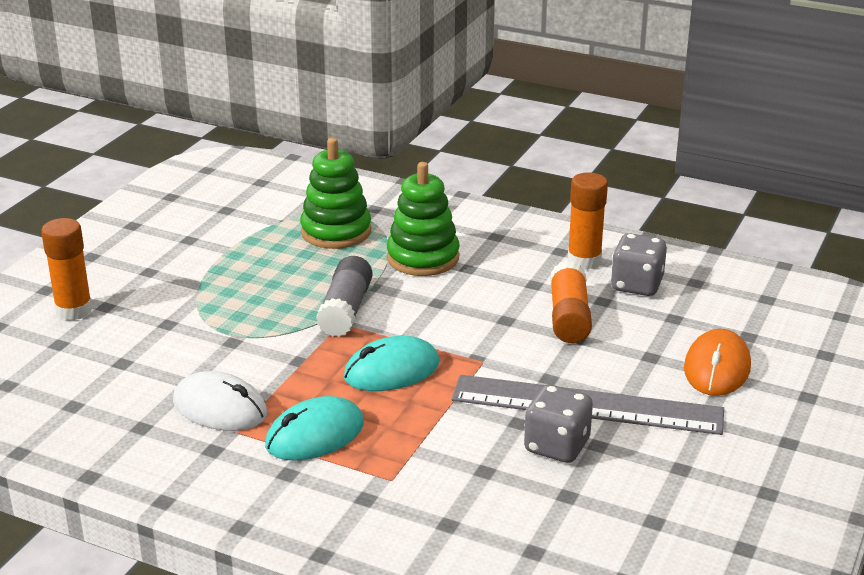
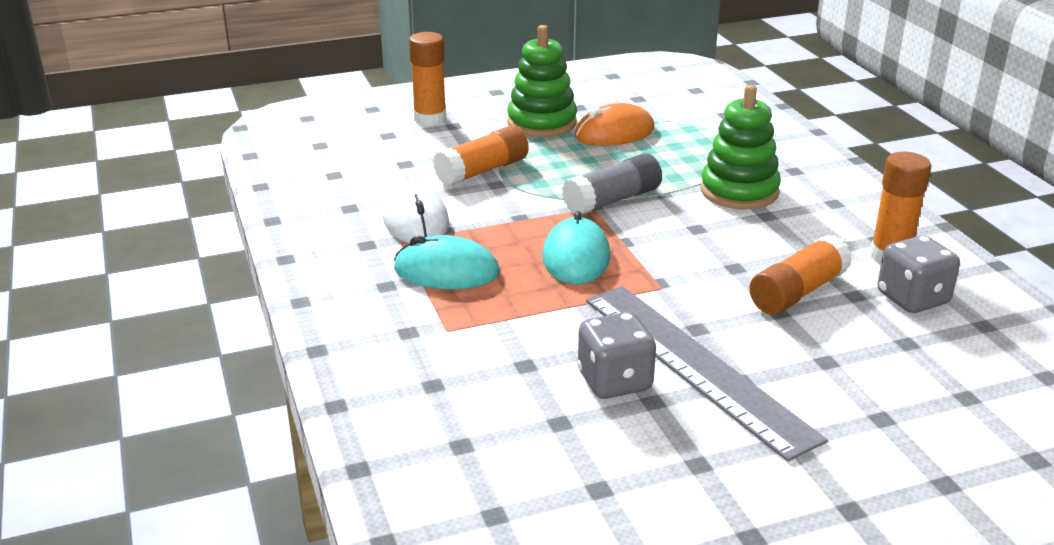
camera: 45 degrees right, 0 degrees up
green stacking toy [300,138,371,249] -> green stacking toy moved to [507,25,577,137]
turquoise mouse [344,336,440,391] -> turquoise mouse turned 75 degrees clockwise [542,211,610,284]
orange mouse [684,329,751,396] -> orange mouse moved to [574,103,654,146]
none -> orange glue stick [433,125,529,186]

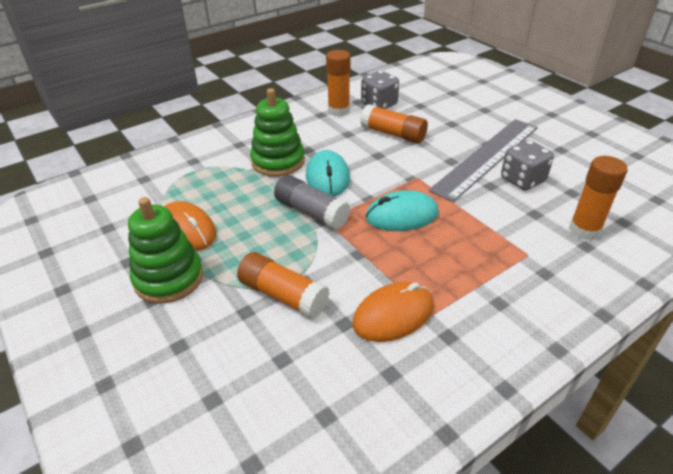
camera: 105 degrees left, 10 degrees up
white mouse [383,183,449,243] -> orange mouse [353,282,434,342]
turquoise mouse [394,235,500,289] -> turquoise mouse moved to [306,150,350,197]
orange glue stick [409,32,446,126] -> orange glue stick moved to [569,156,628,240]

